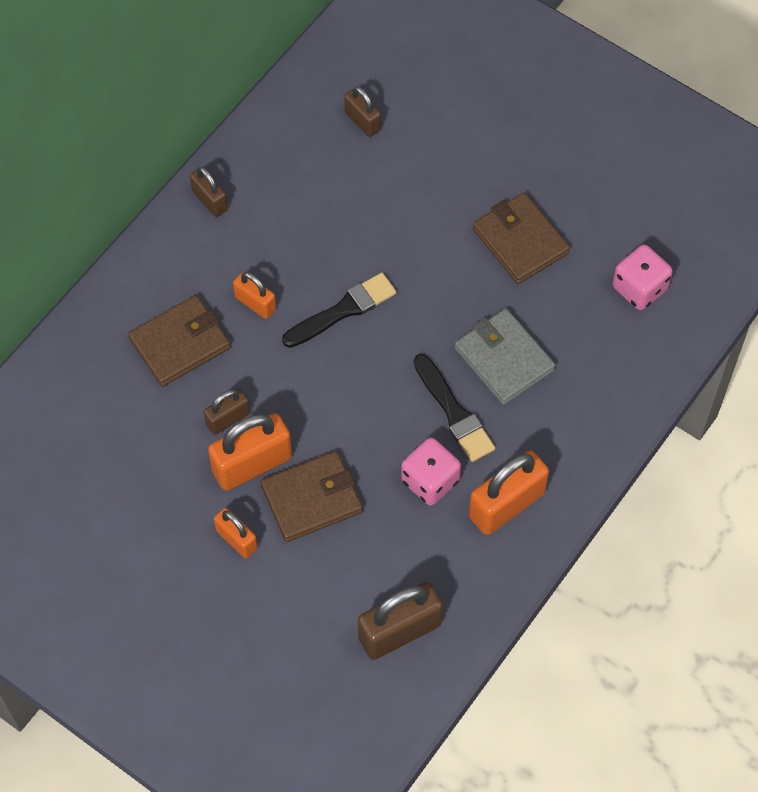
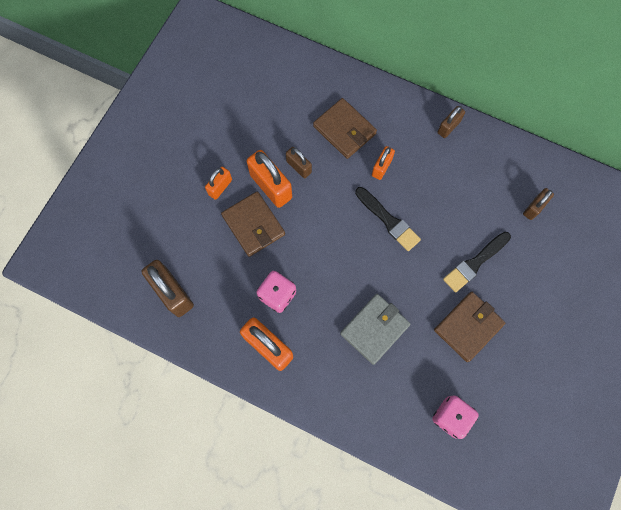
camera: 80 degrees right, 10 degrees up
black brush [414,354,495,462] -> black brush moved to [443,232,511,293]

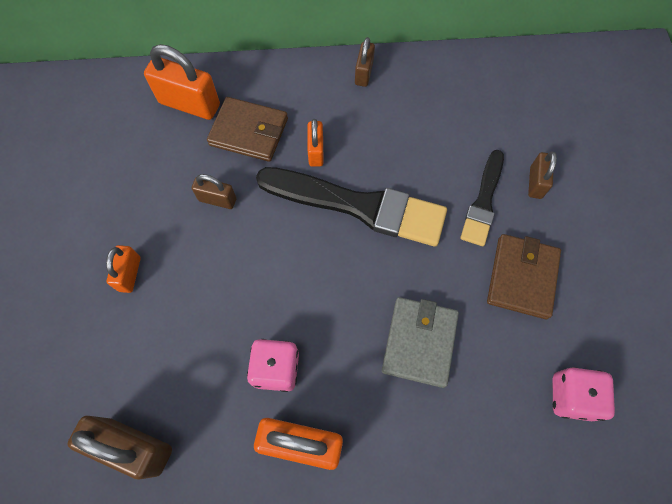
camera: 30 degrees left, 5 degrees down
brown wallet [221,191,285,257] -> none
orange padlock [247,150,292,208] -> orange padlock moved to [144,44,220,120]
black brush [355,187,421,251] -> black brush [256,167,447,247], size x1.76
brown padlock [523,188,554,220] -> brown padlock moved to [528,151,557,199]

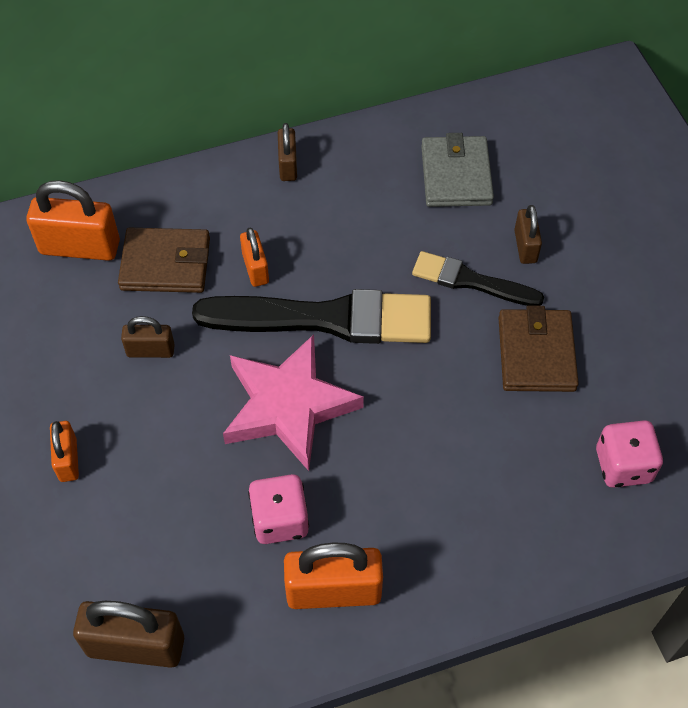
camera: 15 degrees left, 10 degrees down
grey wallet [382,297,459,388] -> grey wallet moved to [421,133,494,207]
black brush [460,150,504,246] -> black brush turned 105 degrees clockwise [412,251,544,306]
none -> pink star [223,334,364,471]

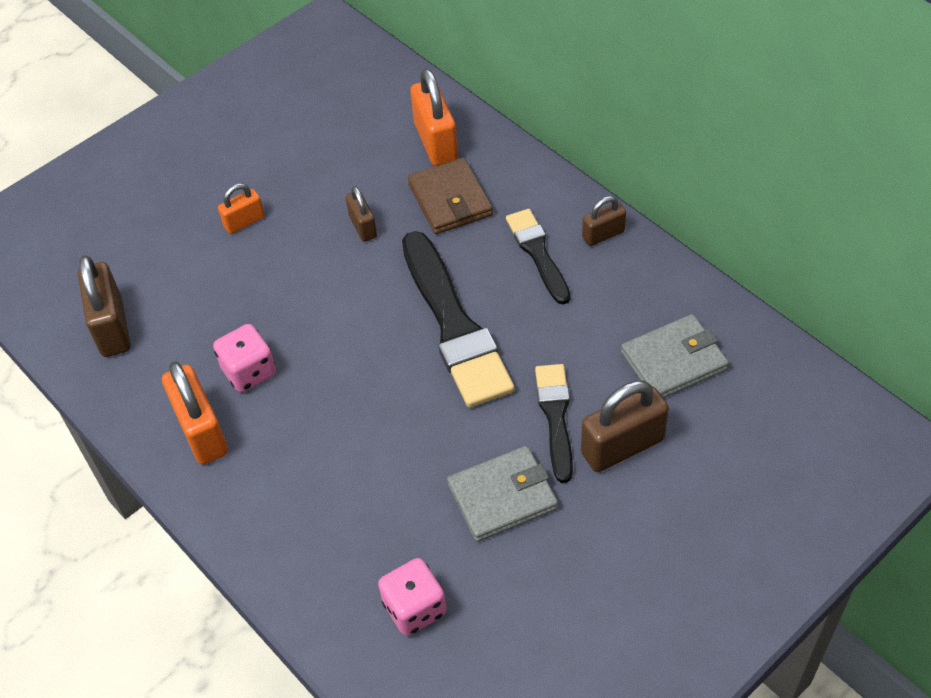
camera: 70 degrees right, 5 degrees down
pink star [223,334,364,471] -> none
orange padlock [240,227,269,287] -> none
brown wallet [499,305,579,392] -> grey wallet [447,446,558,542]
brown padlock [514,205,542,264] -> brown padlock [581,380,669,472], size x1.75
none -> black brush [506,209,570,304]

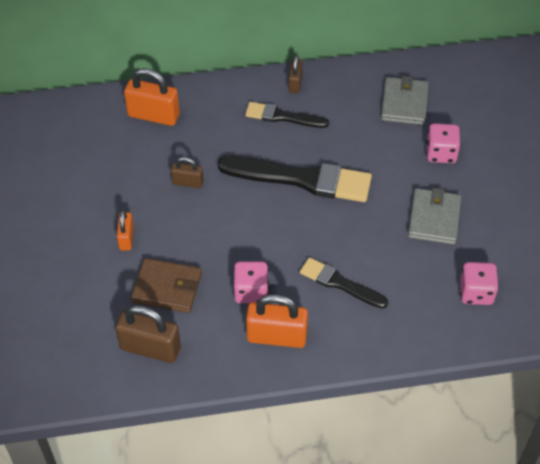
camera: 60 degrees left, 0 degrees up
brown wallet [408,157,493,234] -> brown wallet moved to [131,258,202,313]
black brush [535,364,573,483] -> black brush moved to [300,257,388,309]
brown padlock [581,380,669,472] -> pink dice [426,123,461,163]

